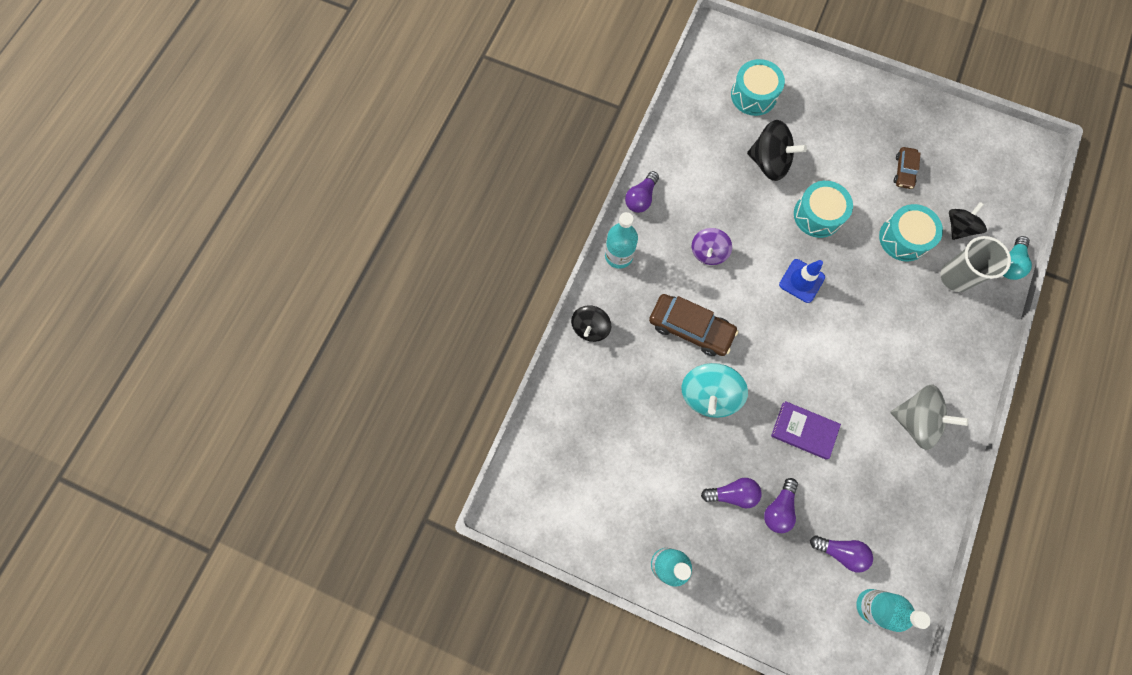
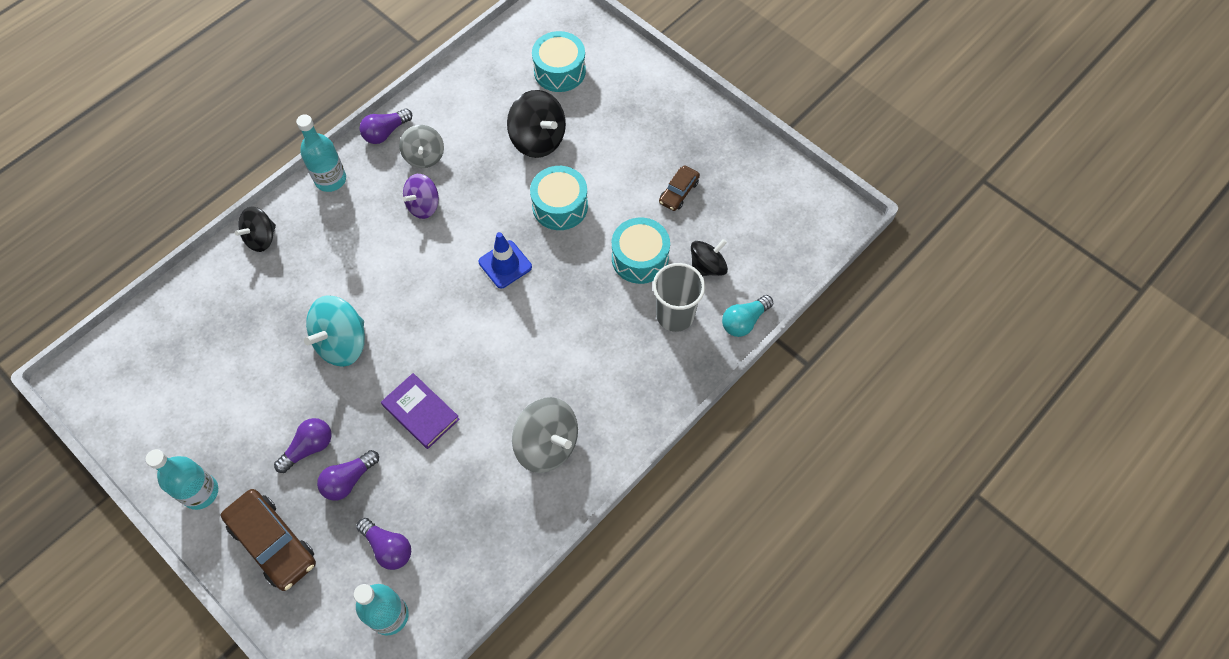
camera: 20 degrees right, 10 degrees down
brown car [649,294,738,356] -> brown car moved to [221,489,316,591]
purple light bulb [701,478,761,509] -> purple light bulb turned 60 degrees counterclockwise [274,418,332,473]
none -> grey spinning top [399,125,444,168]

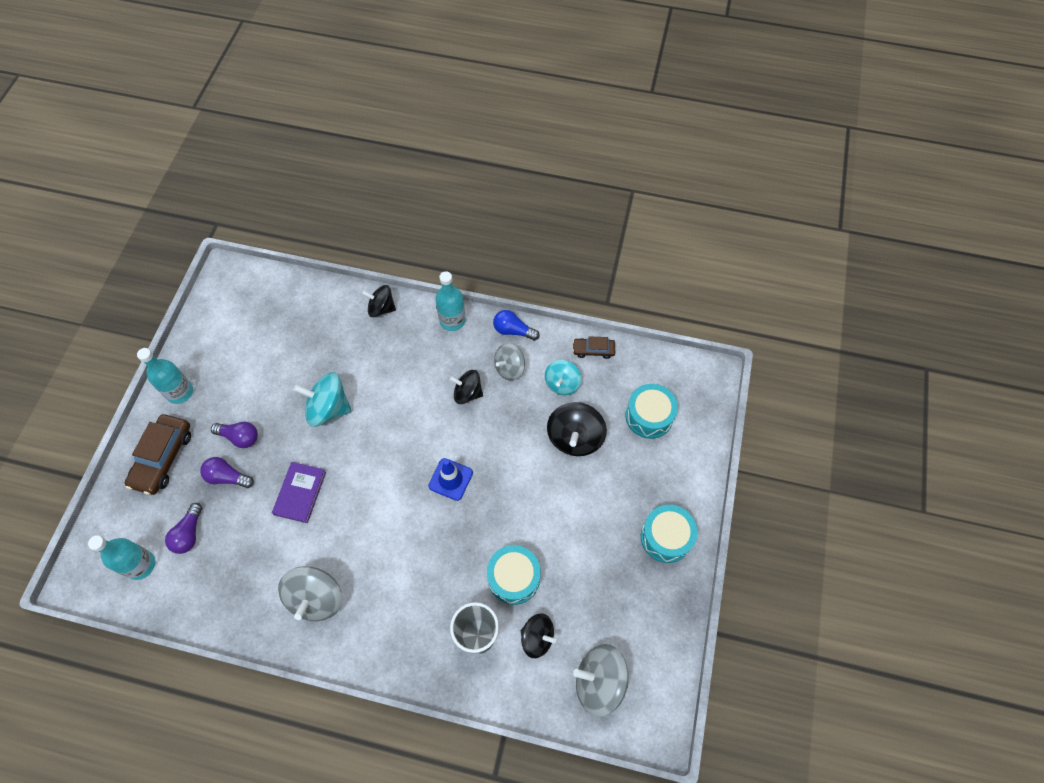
camera: 60 degrees right, 0 degrees up
purple light bulb [359,108,412,144] -> blue light bulb [493,310,539,341]
purple spinning top [403,174,439,219] -> black spinning top [450,370,483,404]
turquoise drum [530,166,588,230] -> turquoise drum moved to [641,505,698,563]
brown car [659,166,700,211] -> brown car moved to [573,336,615,359]
turquoise light bulb [722,295,773,337] -> none
none -> turquoise spinning top [545,360,581,395]
none -> grey spinning top [573,644,629,717]

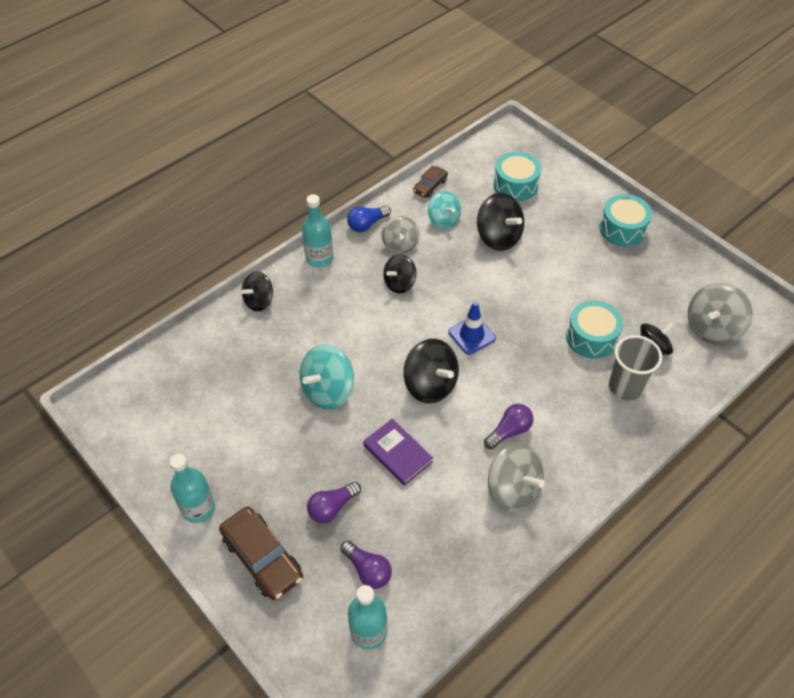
camera: 55 degrees left, 10 degrees down
purple light bulb [211,422,258,448] -> purple light bulb moved to [484,404,533,449]
none -> black spinning top [403,339,459,404]

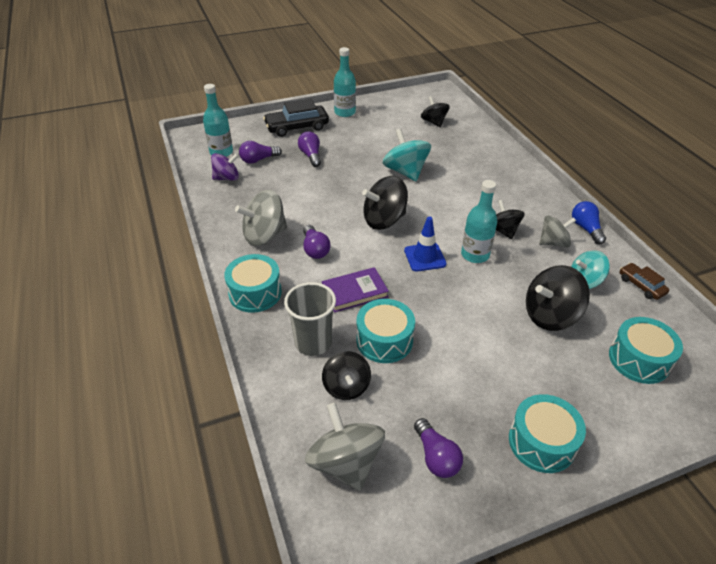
camera: 110 degrees right, 10 degrees down
brown car [219,506,303,600] -> black car [263,99,329,137]
black spinning top [241,272,273,311] -> black spinning top moved to [421,96,450,127]
turquoise bottle [302,194,333,268] -> turquoise bottle moved to [461,180,497,263]
purple book [363,419,433,486] -> purple book moved to [322,267,389,312]
grey spinning top [382,216,419,254] -> grey spinning top turned 150 degrees clockwise [539,216,576,247]
none -> purple spinning top [211,153,239,181]
none -> turquoise drum [224,254,282,313]
none -> purple light bulb [414,418,463,478]

